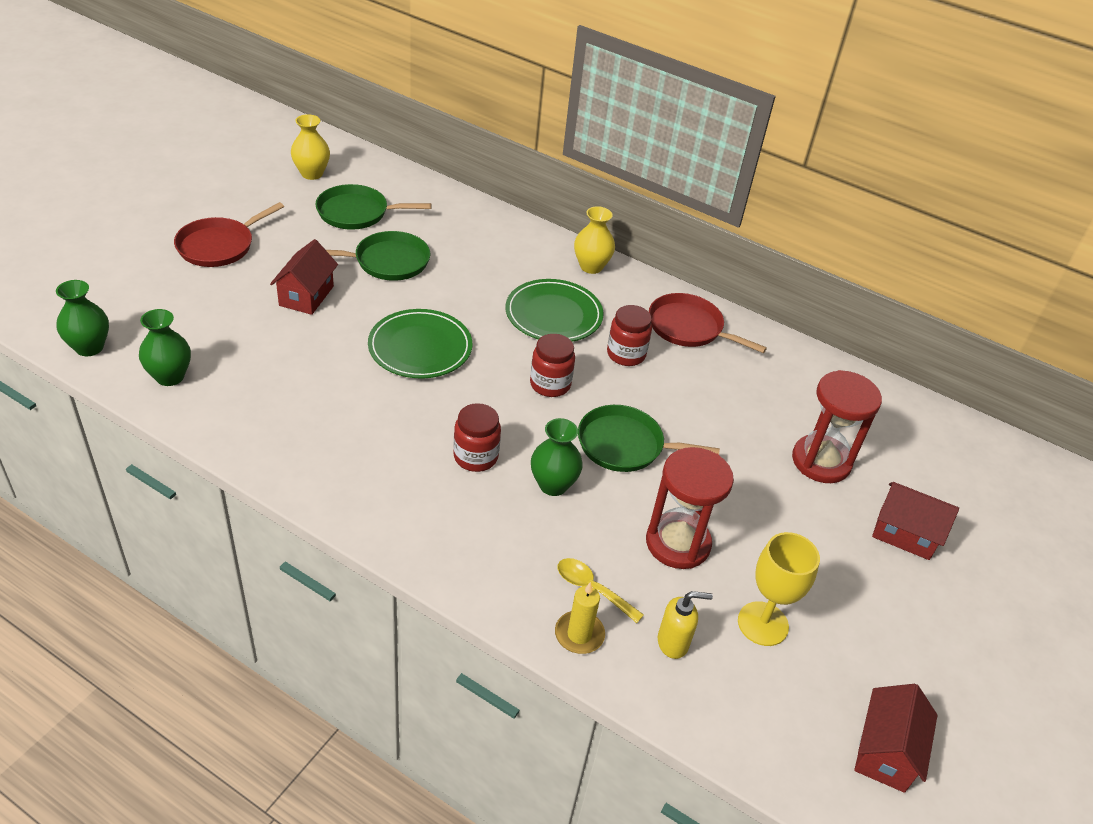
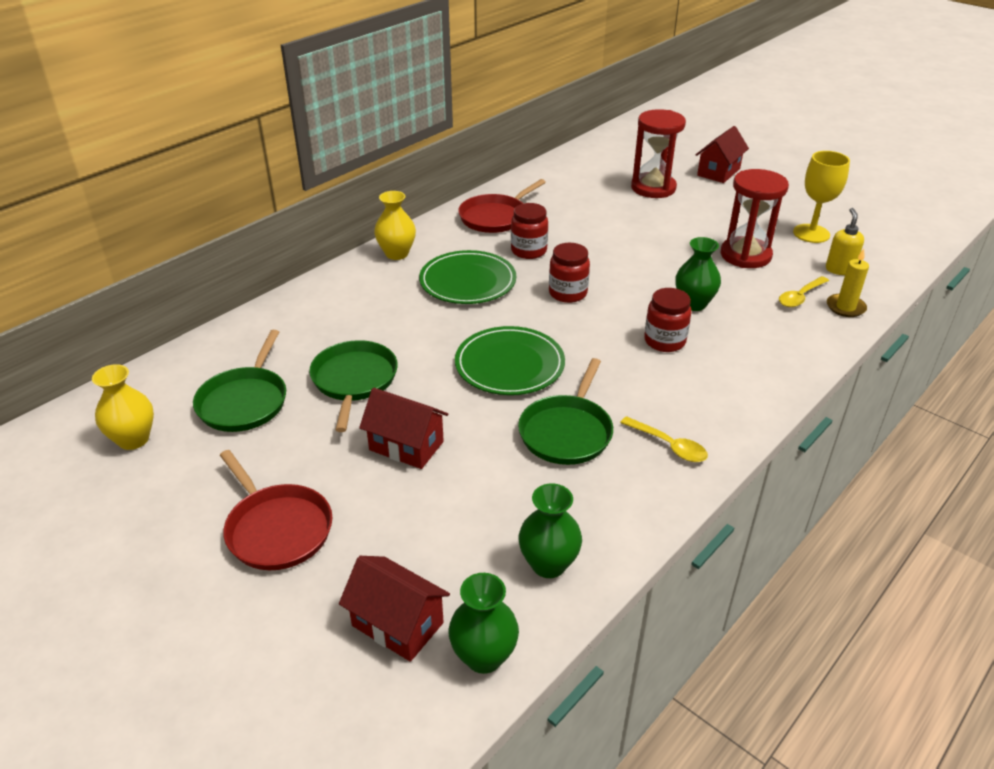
camera: 75 degrees left, 5 degrees down
green pan [578,405,720,472] -> green pan moved to [518,358,613,465]
red house [854,684,938,793] -> red house moved to [339,556,450,662]
none -> yellow spoon [620,416,708,462]

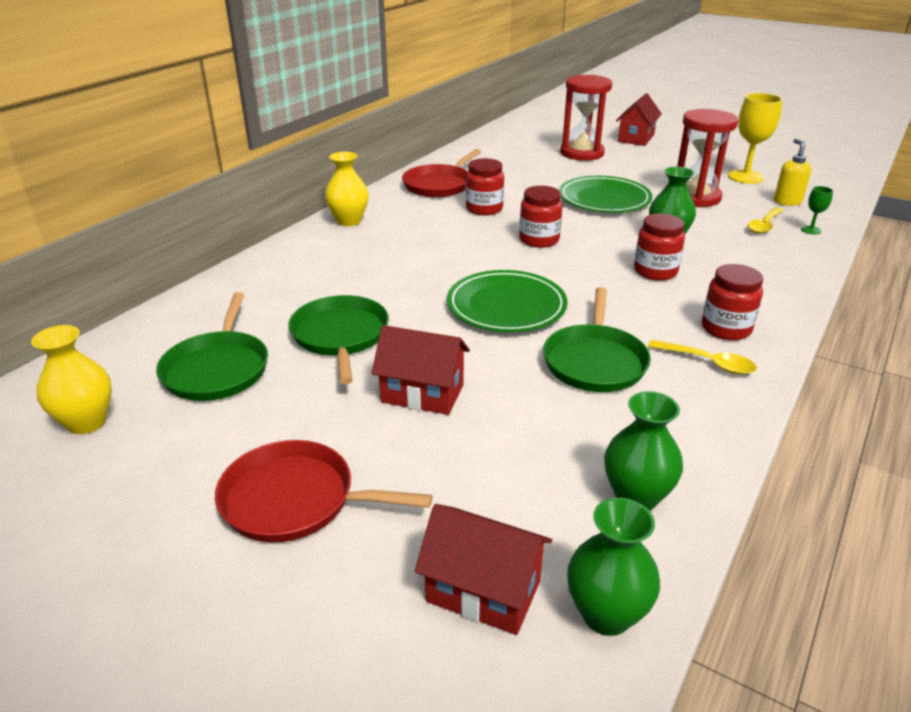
camera: 10 degrees left, 5 degrees down
red pan [220,450,333,570] -> red pan turned 150 degrees clockwise [215,440,433,542]
green plate [419,250,516,304] -> green plate moved to [559,176,652,213]
yellow candle [827,249,869,317] -> green goblet [801,186,833,234]
none -> red jar [702,264,763,340]

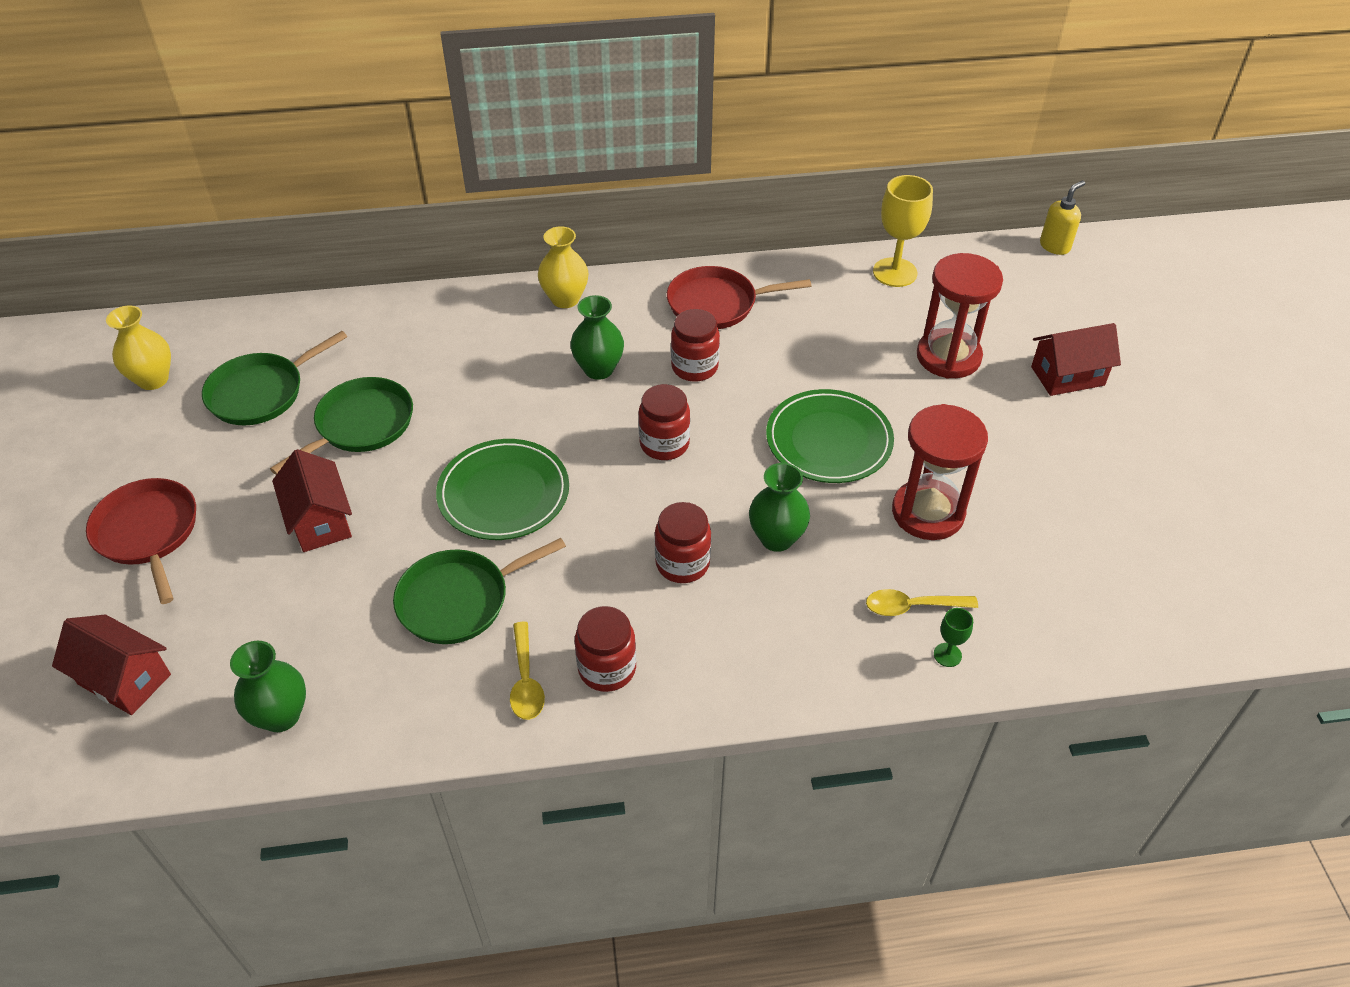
camera: 50 degrees right, 15 degrees up
red house [415,504,552,635] -> red house turned 45 degrees counterclockwise [52,615,171,715]
green vase [567,498,660,636] -> green vase moved to [570,295,624,380]
yellow goblet [728,93,783,184] -> yellow goblet moved to [873,175,933,287]
yellow soap dispenser [774,139,812,206] -> yellow soap dispenser moved to [1040,180,1085,255]

